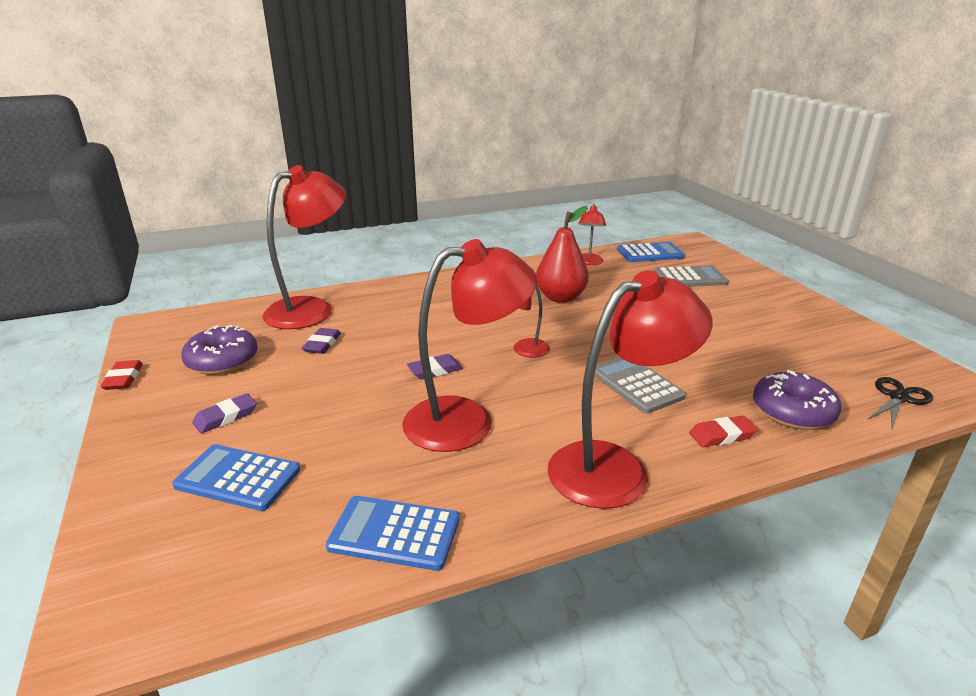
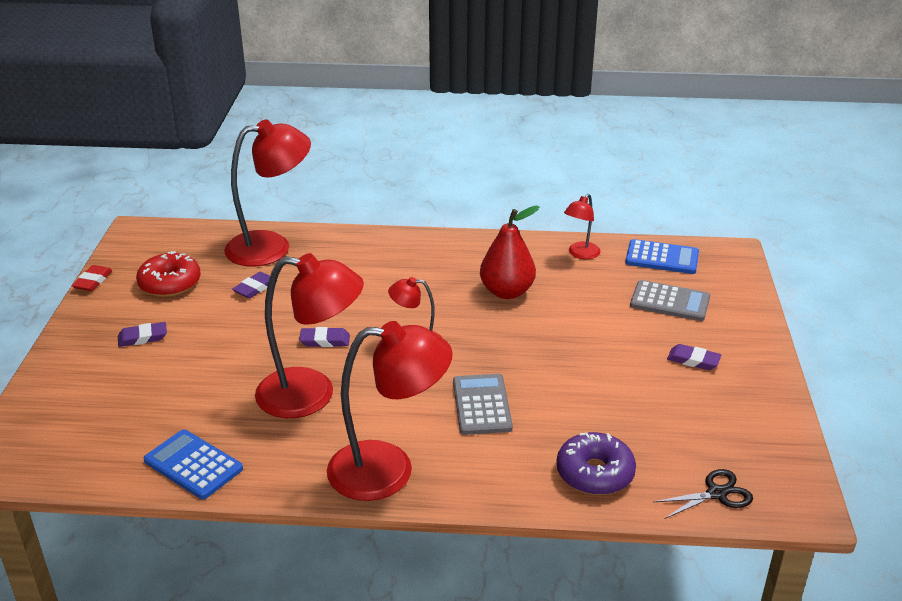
camera: 25 degrees right, 5 degrees up
blue calculator [172,444,300,511] -> none
purple donut [181,325,258,375] -> red donut [136,251,200,297]
red eraser [689,415,758,447] -> none
none -> purple eraser [667,344,721,370]

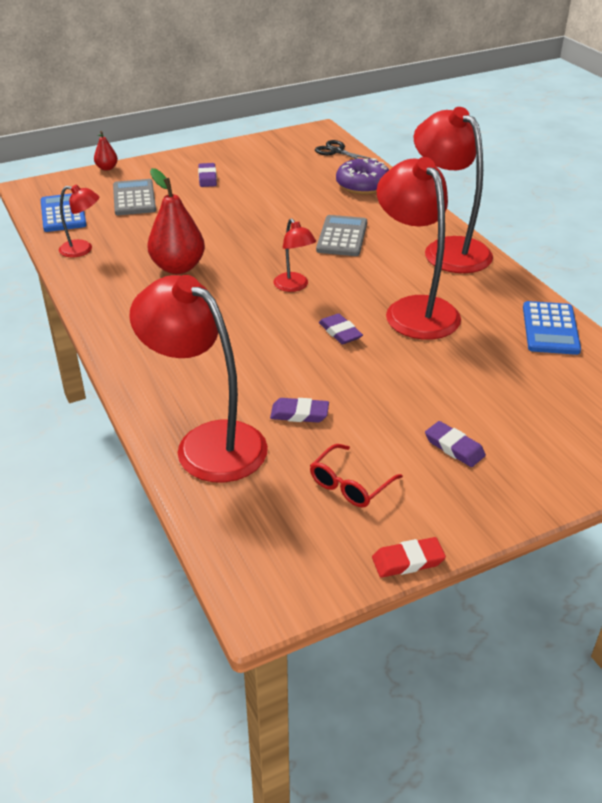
camera: 120 degrees left, 5 degrees up
red donut [136,251,200,297] -> red glasses [310,444,403,507]
grey calculator [453,374,513,435] -> grey calculator turned 135 degrees clockwise [316,215,367,256]
none -> red pear [94,131,118,171]

